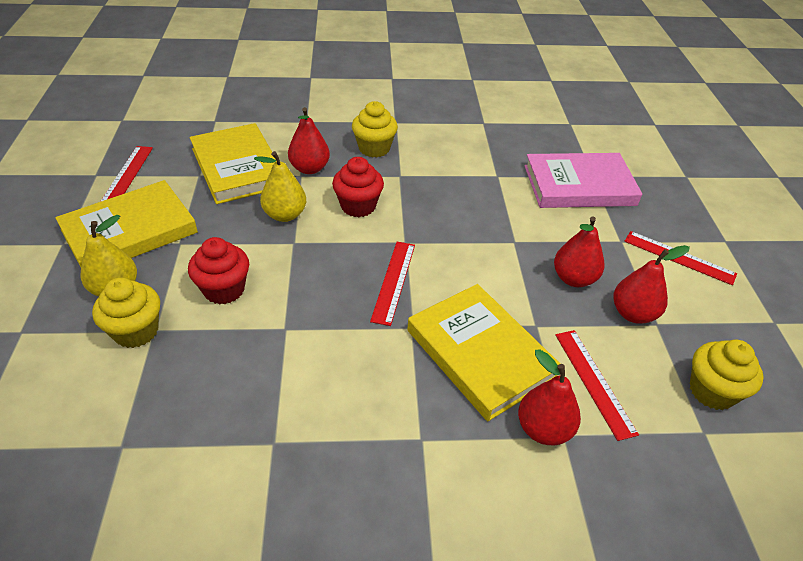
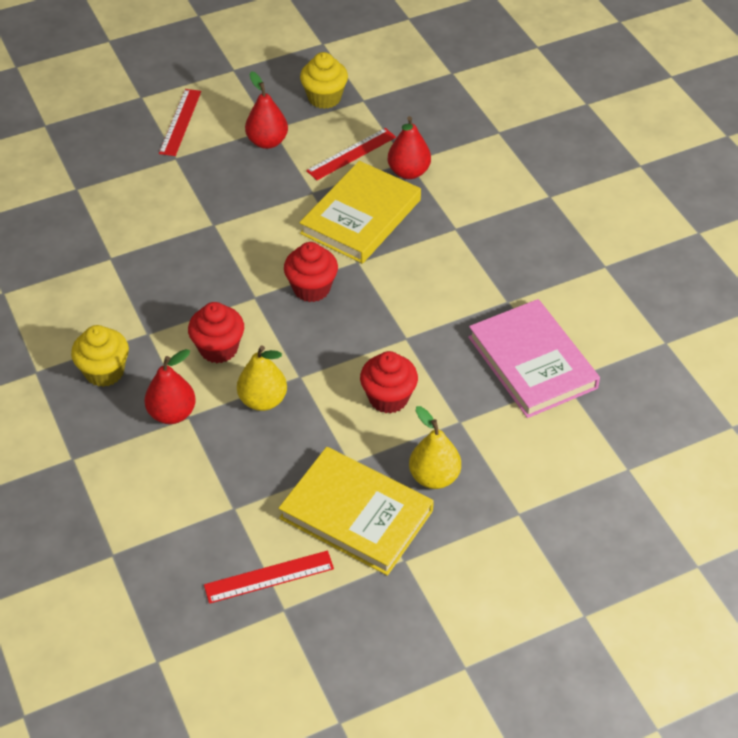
camera: 110 degrees left, 5 degrees up
yellow cupcake [92,278,160,348] -> none
yellow book [190,123,277,204] -> none
red ruler [370,242,415,326] -> red cupcake [284,242,338,302]
pink book [524,153,642,208] -> pink book moved to [468,299,600,418]
red pear [554,216,604,287] -> none

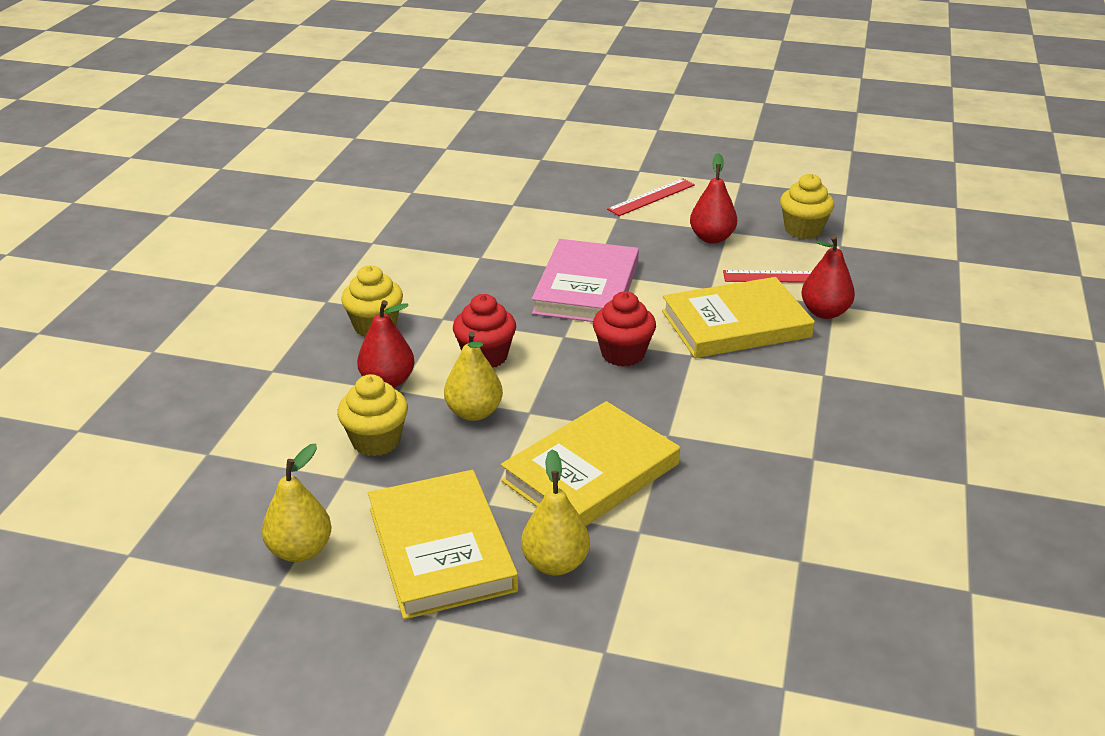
camera: 40 degrees right, 15 degrees down
red ruler [204,551,334,604] -> yellow pear [262,444,332,562]
red cupcake [360,351,418,414] -> yellow book [501,401,680,526]
pink book [468,299,600,418] -> pink book moved to [532,239,639,322]
none -> yellow cupcake [337,374,408,456]

